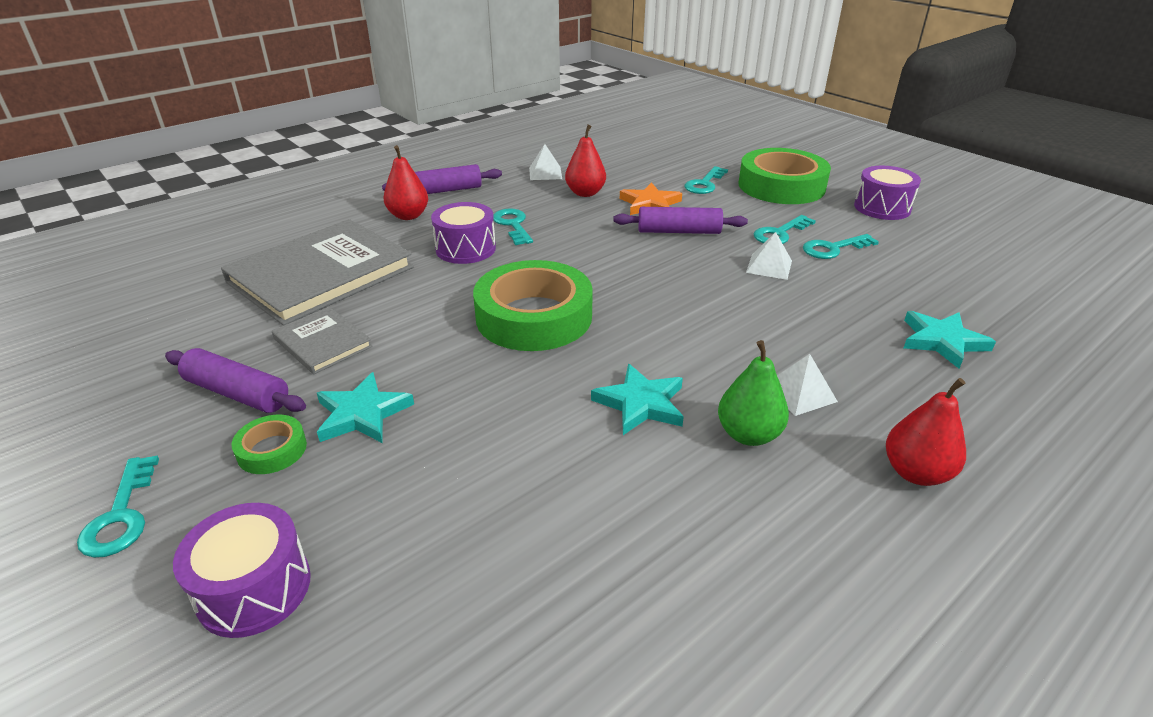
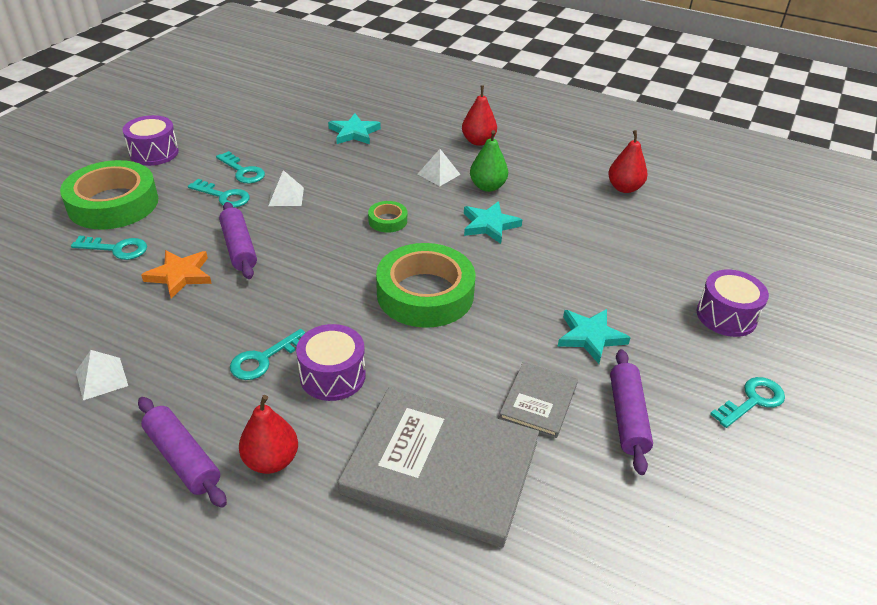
camera: 115 degrees left, 5 degrees up
green tape [232,415,307,474] -> green tape moved to [368,201,407,233]
red pear [565,124,606,197] -> red pear moved to [608,130,648,193]

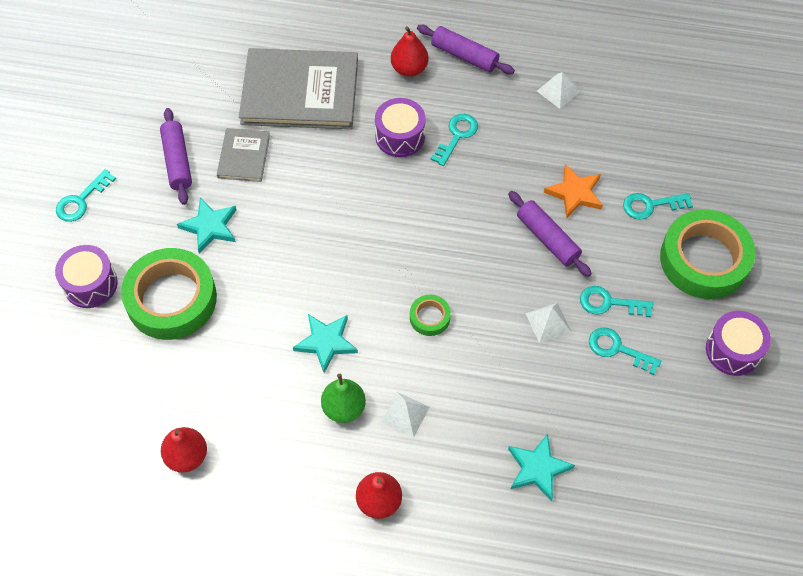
camera: 165 degrees right, 20 degrees up
green tape [376,243,476,328] -> green tape moved to [121,248,217,340]

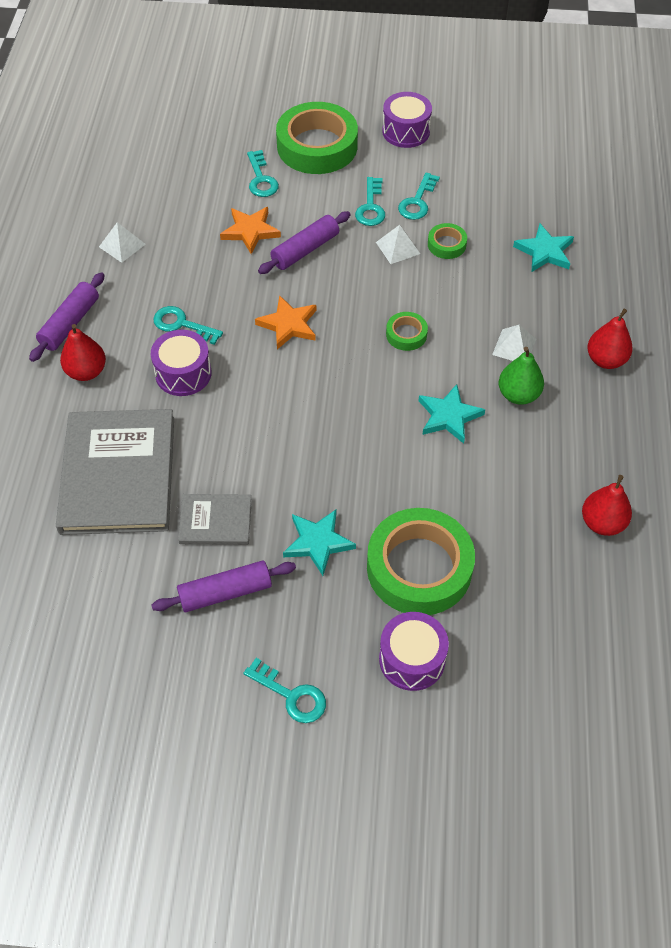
camera: 95 degrees left, 5 degrees down
none -> orange star [255,295,316,350]
none -> green tape [428,223,467,259]

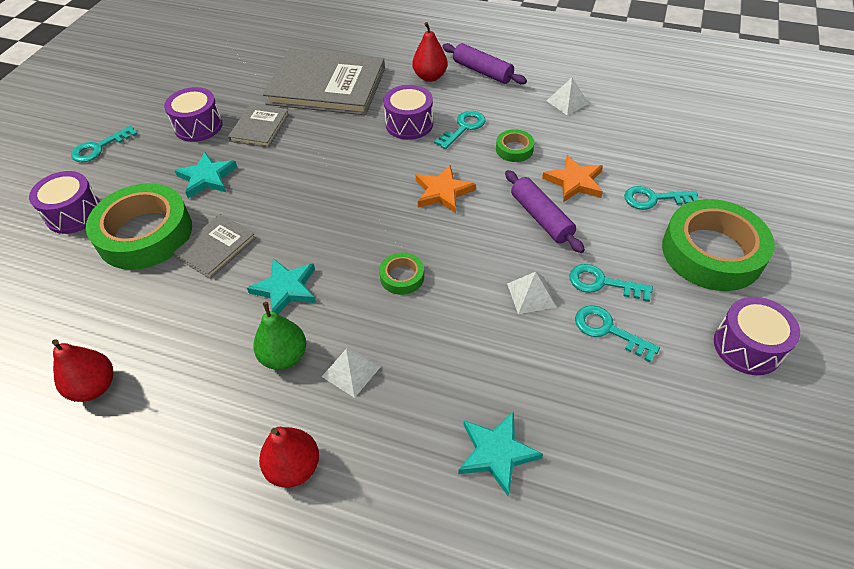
camera: 105 degrees right, 5 degrees down
purple rolling pin [151,561,296,612] -> purple drum [164,87,223,142]
green tape [428,223,467,259] -> green tape moved to [496,129,534,162]
none -> grey book [173,214,256,279]

